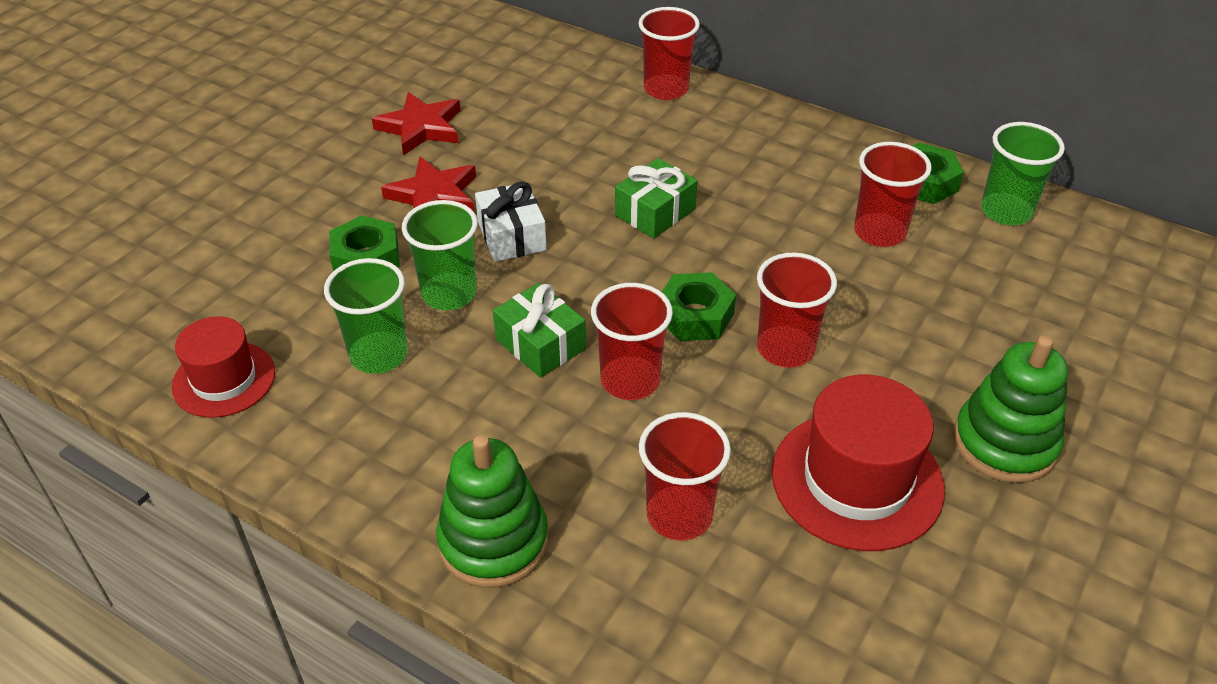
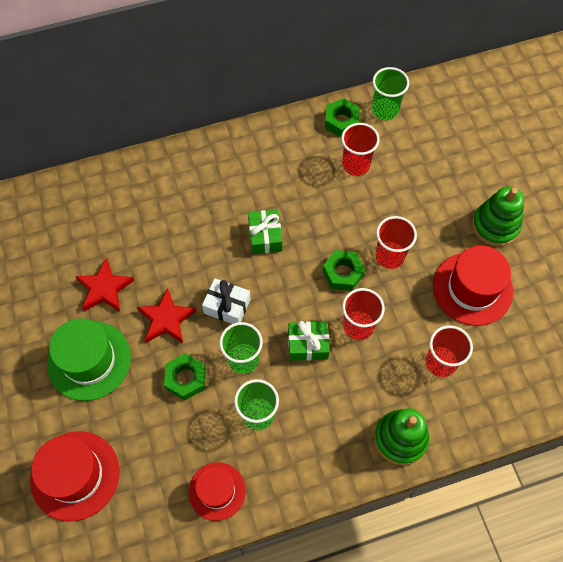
camera: 50 degrees left, 20 degrees up
red cup [639,7,700,100] -> none
none -> red hat [30,431,120,521]
none -> green hat [47,319,131,401]

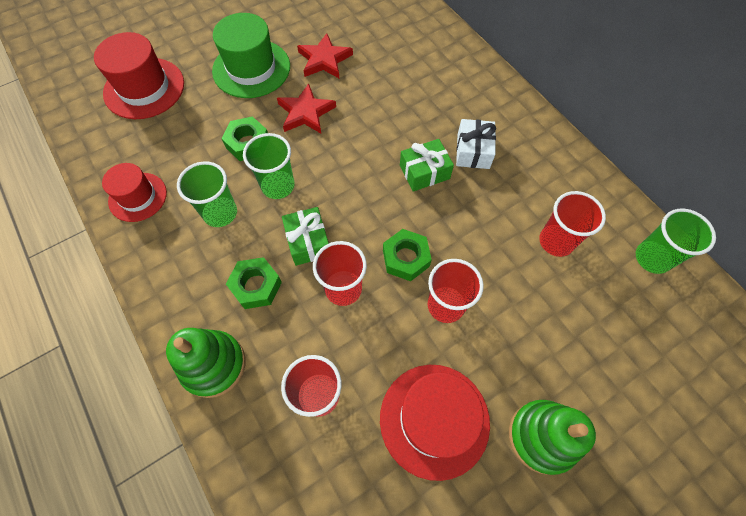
camera: 75 degrees right, 0 degrees up
white gift [202,278,251,324] -> white gift moved to [456,119,496,169]
green nut [325,98,360,137] -> green nut moved to [226,257,282,309]

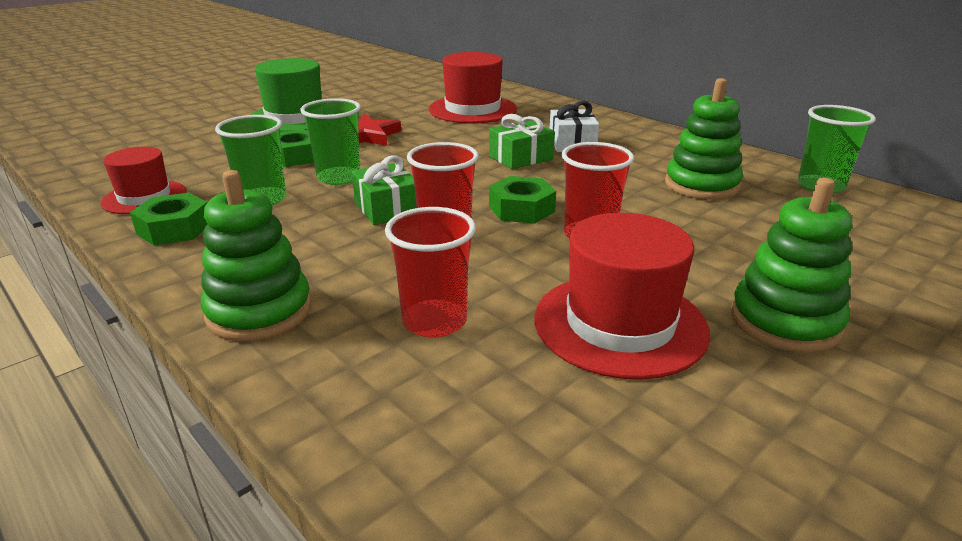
camera: 10 degrees left, 35 degrees down
red hat [94,32,184,119] -> red hat moved to [429,52,517,123]
green nut [226,257,282,309] -> green nut moved to [130,193,208,245]
red star [297,33,353,78] -> none
red cup [539,191,606,257] -> green stacking toy [665,78,743,200]

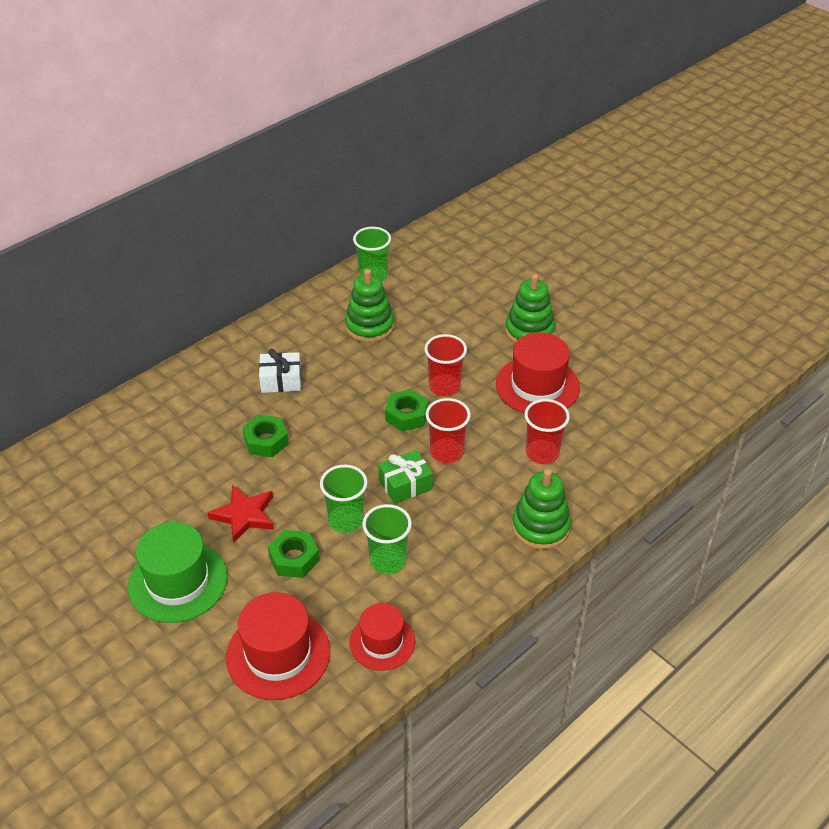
camera: 90 degrees left, 15 degrees up
green nut [130,193,208,245] -> green nut moved to [242,415,289,457]
red hat [429,52,517,123] -> red hat moved to [226,592,330,700]
green gift [489,114,555,169] -> none

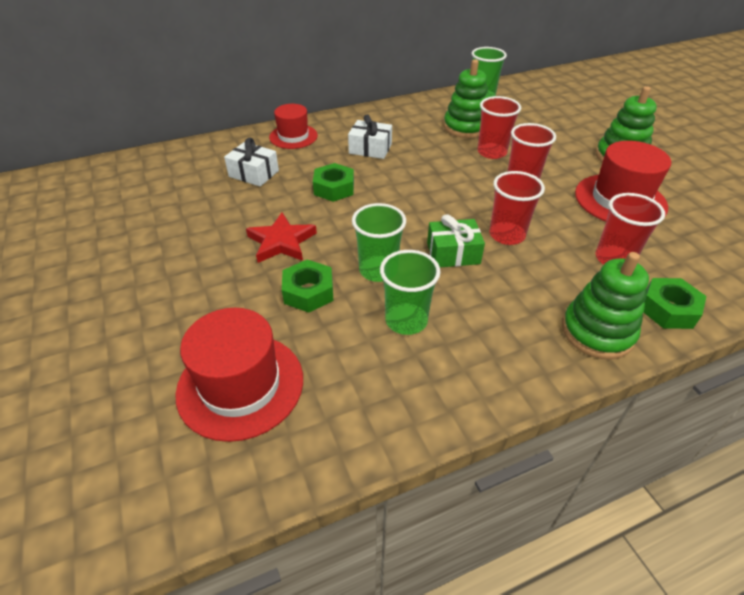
camera: 20 degrees right, 0 degrees up
green hat [128,522,228,623] -> none
red hat [349,603,415,671] -> red hat moved to [269,104,318,149]
green nut [385,389,428,432] -> green nut moved to [644,278,707,329]
none -> white gift [224,138,279,187]
none -> red cup [477,96,521,159]

